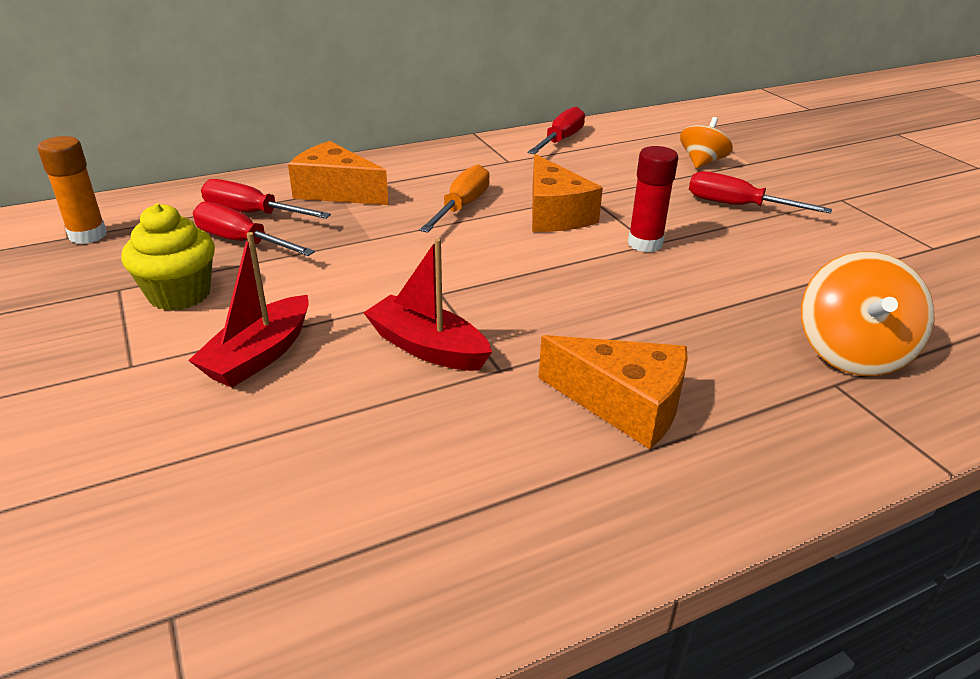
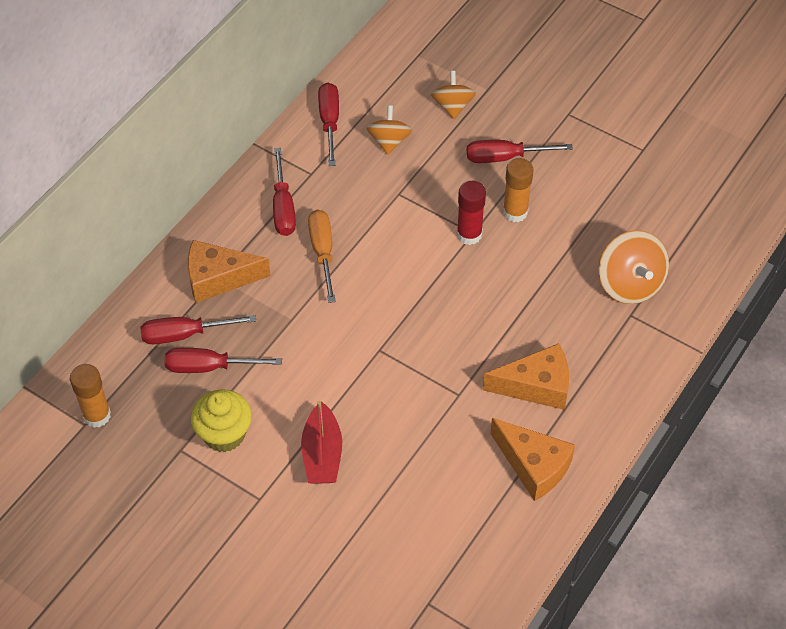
camera: 30 degrees left, 20 degrees up
red boat [364,238,492,371] -> none
orange cheese [532,154,603,232] -> orange cheese moved to [490,418,575,501]
none -> red screwdriver [273,148,296,236]
none -> orange spinning top [366,106,412,155]
none -> orange glue stick [503,158,534,222]

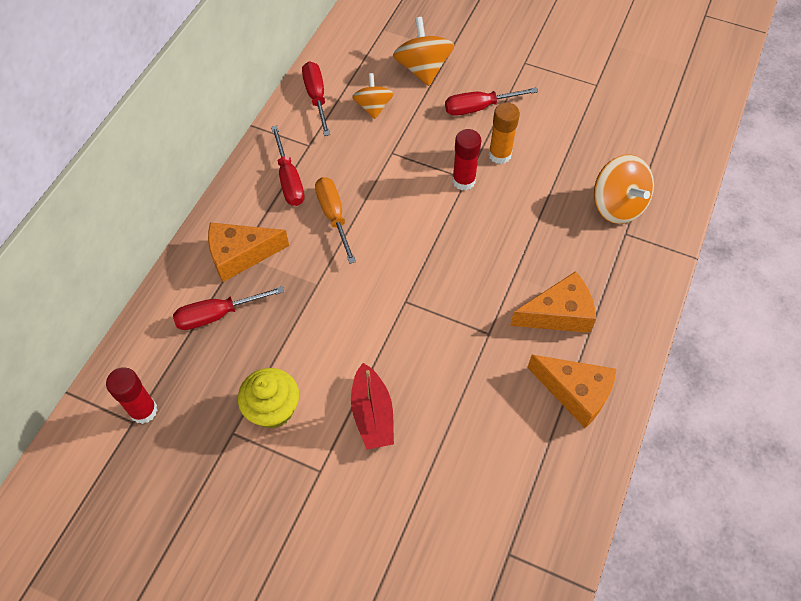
camera: 10 degrees left, 5 degrees up
orange glue stick [70,364,111,428] -> red glue stick [106,367,157,424]
red screwdriver [165,348,282,373] -> none
orange spinning top [431,71,476,119] -> orange spinning top [393,17,454,86], size x1.53

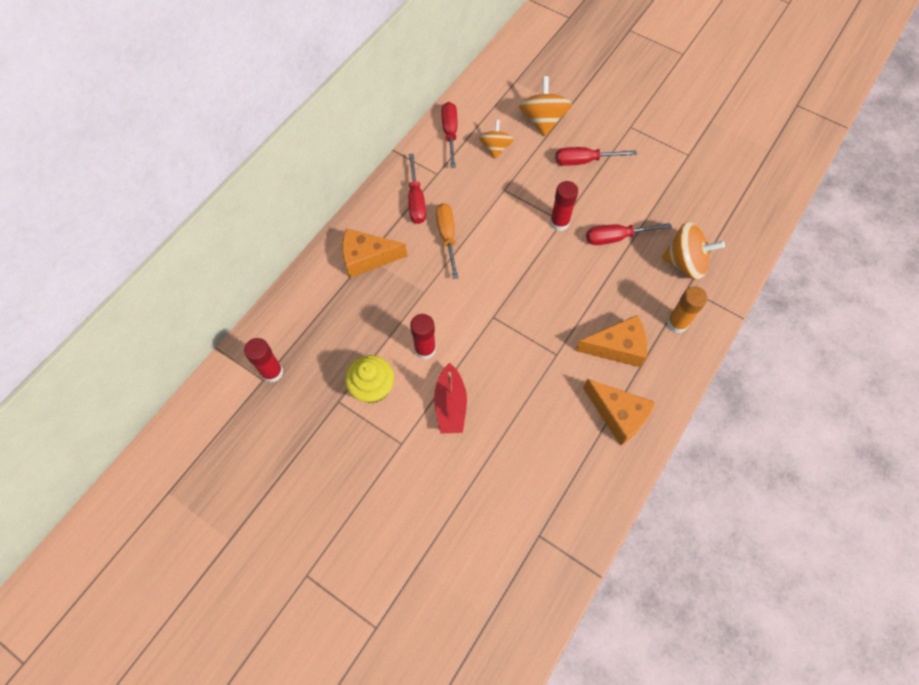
camera: 10 degrees right, 5 degrees up
red screwdriver [173,286,284,330] -> red screwdriver moved to [586,223,672,245]
orange glue stick [489,103,520,164] -> orange glue stick moved to [667,286,708,333]
orange spinning top [594,154,654,224] -> orange spinning top turned 60 degrees counterclockwise [662,222,725,280]
none -> red glue stick [410,314,436,359]

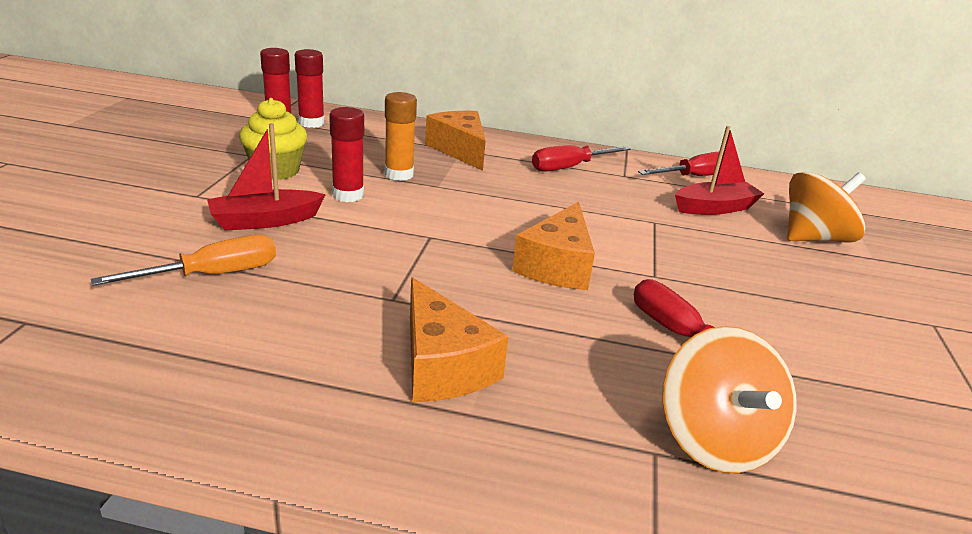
camera: 65 degrees right, 35 degrees down
orange screwdriver [436,203,458,279] -> orange screwdriver moved to [91,235,276,286]
orange spinning top [479,120,514,159] -> red boat [675,126,764,215]
red glue stick [550,181,578,231] -> red glue stick moved to [295,49,324,128]
red screwdriver [555,147,637,166] -> none
orange cheese [583,379,655,446] -> orange cheese moved to [512,202,595,290]
orange glue stick [667,286,708,333] -> orange glue stick moved to [385,92,417,181]

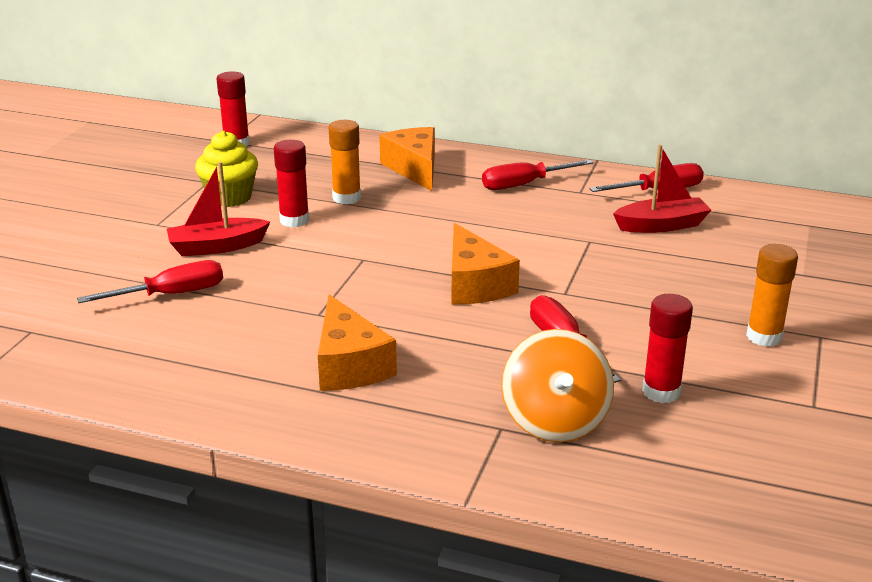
camera: 10 degrees right, 0 degrees up
orange screwdriver [91,235,276,286] -> red screwdriver [77,260,223,303]
red glue stick [295,49,324,128] -> red glue stick moved to [642,294,693,403]
orange cheese [512,202,595,290] -> orange cheese turned 45 degrees counterclockwise [451,223,520,305]
orange spinning top [787,172,866,243] -> none
none -> orange glue stick [746,244,798,347]

